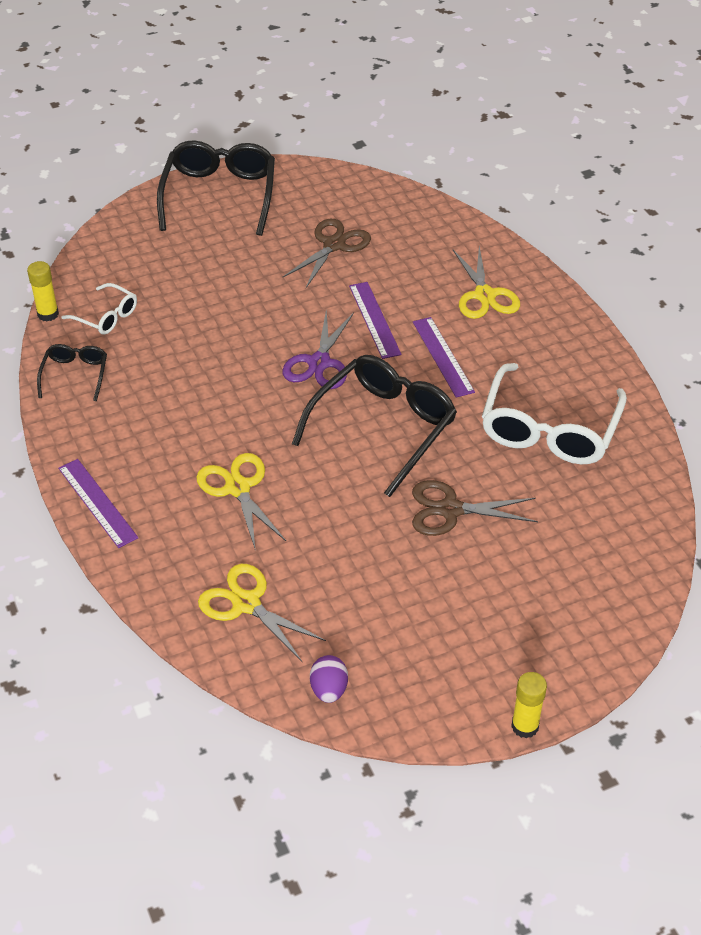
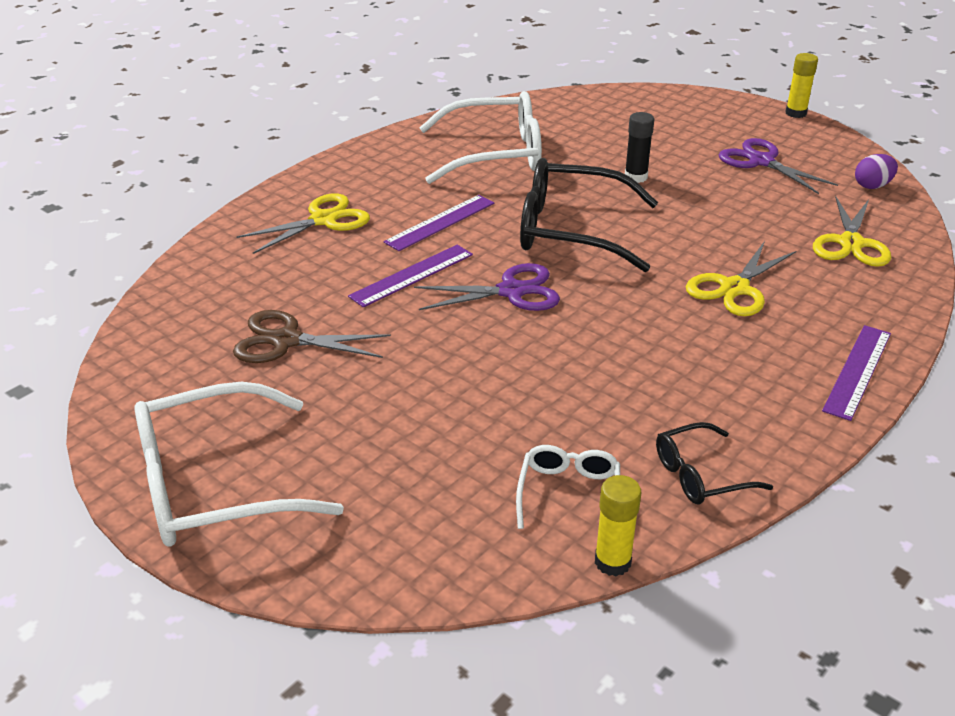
camera: 115 degrees left, 10 degrees down
black glasses [157,141,275,236] -> white glasses [135,382,344,546]
brown scissors [412,480,538,536] -> black glue stick [625,112,654,183]
none -> purple scissors [719,138,838,194]

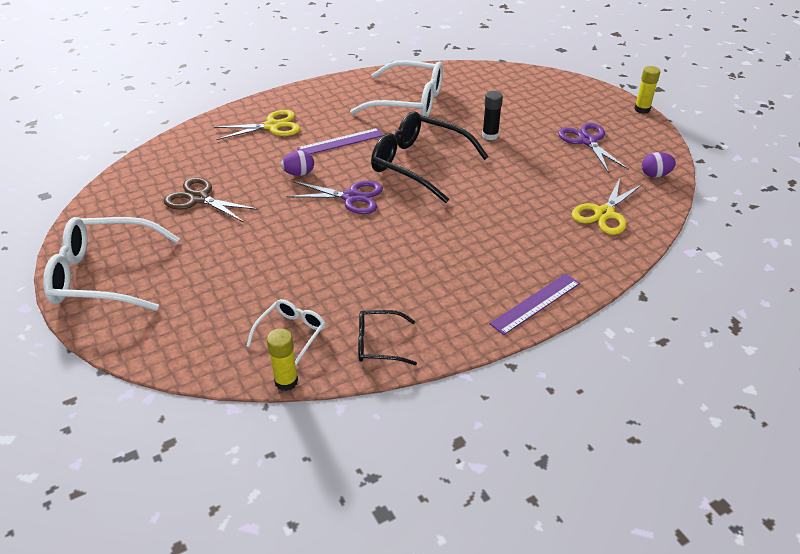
camera: 20 degrees right, 5 degrees up
purple ruler [348,245,473,308] -> purple egg [281,150,314,176]
yellow scissors [686,241,796,316] -> none

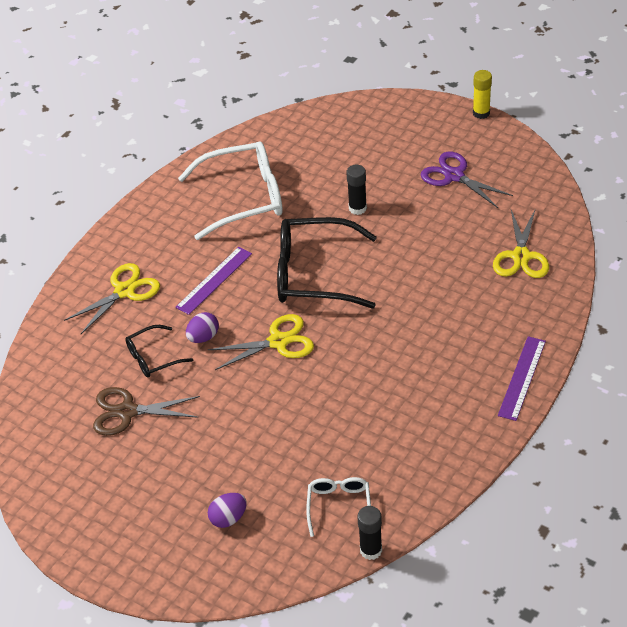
camera: 25 degrees left, 5 degrees up
white glasses [43,217,180,311] -> none
yellow glue stick [267,328,298,391] -> black glue stick [357,506,382,560]
purple scissors [286,181,383,214] -> yellow scissors [207,314,314,370]
black glasses [358,310,417,365] -> black glasses moved to [125,325,193,378]
purple egg [642,152,676,178] -> purple egg moved to [208,493,247,528]

